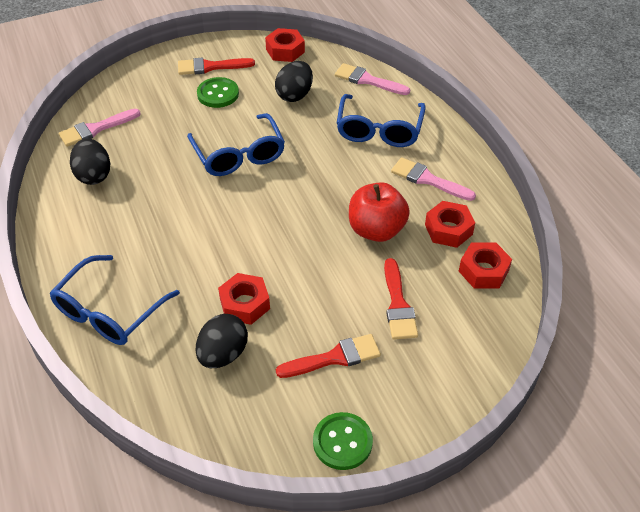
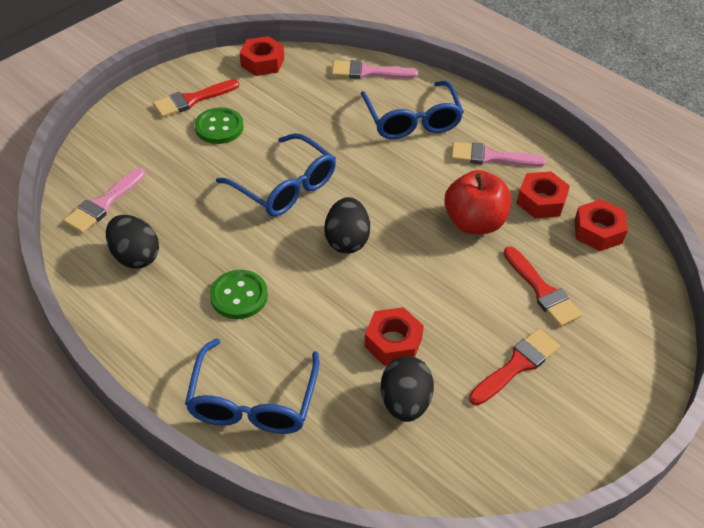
camera: 25 degrees left, 0 degrees up
black egg [275,61,313,102] -> black egg moved to [324,197,370,254]
green button [313,412,373,470] -> green button moved to [210,270,268,319]

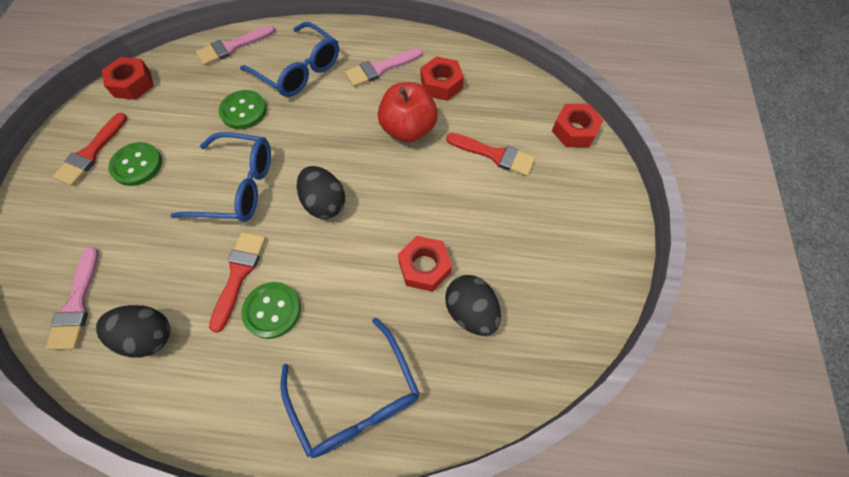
camera: 35 degrees left, 15 degrees up
red brush [469,328,560,405] -> red brush moved to [209,232,266,333]
red nut [574,199,628,251] -> red nut moved to [552,104,604,147]
none -> green button [219,90,267,129]

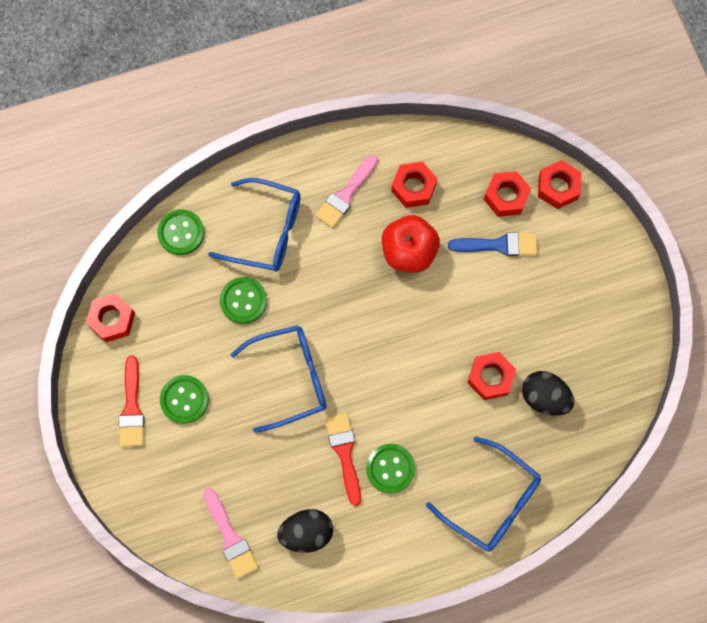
camera: 25 degrees left, 10 degrees up
pink brush [196,25,275,66] -> green button [157,209,205,255]
black egg [297,166,345,219] -> none
red brush [446,133,535,176] -> blue brush [448,232,537,256]
none -> red nut [484,171,531,217]

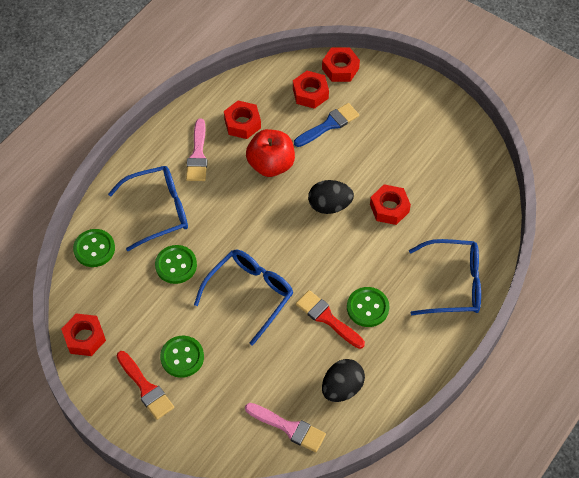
camera: 35 degrees left, 15 degrees down
black egg [522,371,574,416] -> black egg moved to [308,180,354,214]

